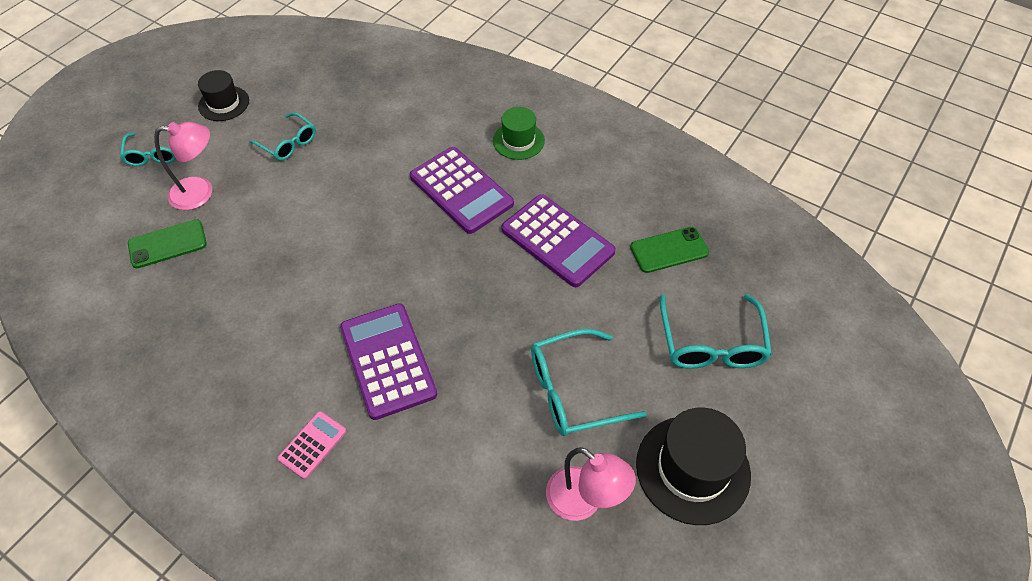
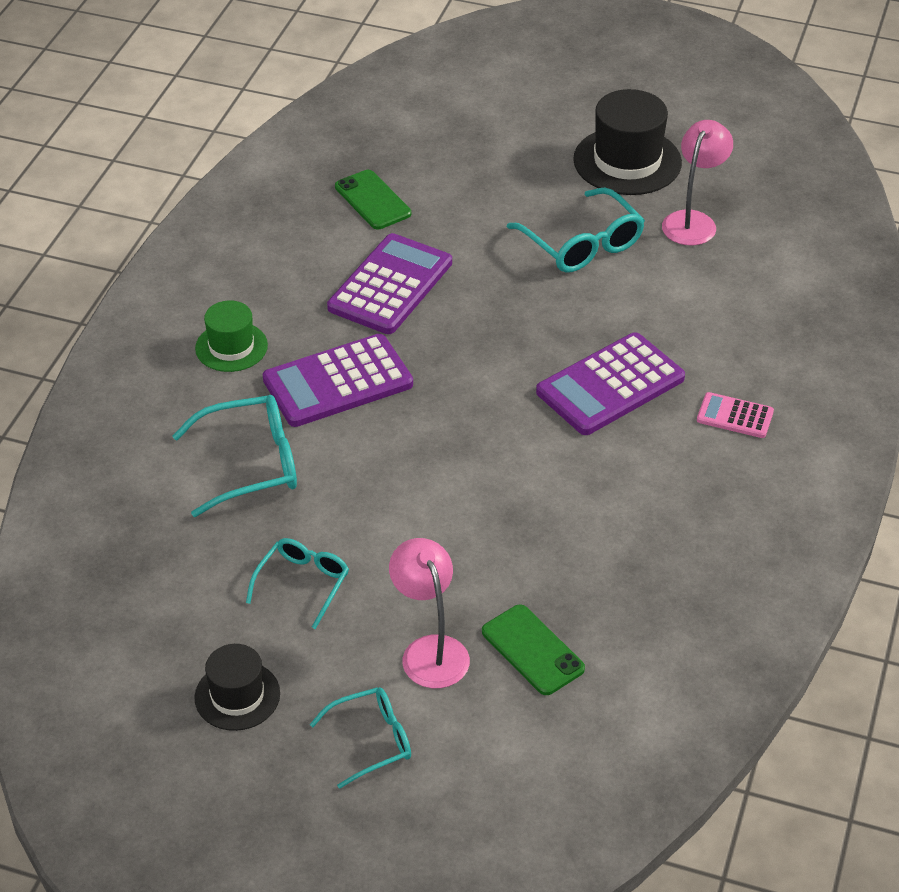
camera: 105 degrees left, 10 degrees down
purple calculator [410,147,514,234] -> purple calculator turned 150 degrees counterclockwise [263,334,413,427]
turquoise glasses [660,294,772,369] -> turquoise glasses moved to [172,395,297,517]

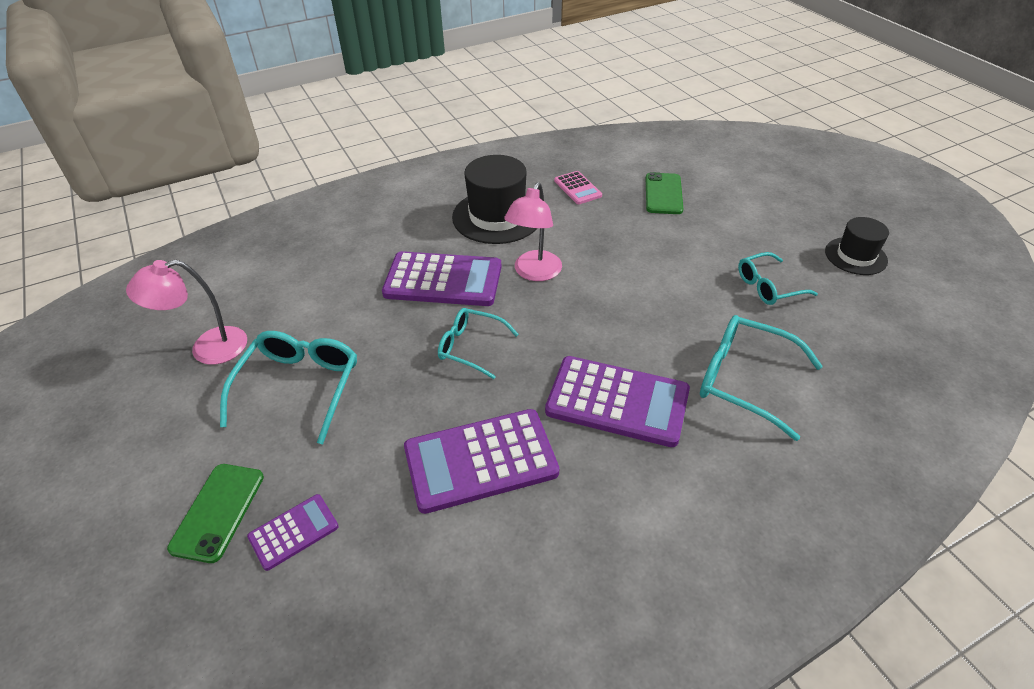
camera: 135 degrees left, 0 degrees up
green hat [195,300,268,372] -> none
turquoise glasses [310,687,411,789] -> turquoise glasses moved to [438,308,519,379]
green phone [335,170,411,229] -> green phone moved to [167,464,264,563]
pink lamp [389,538,470,688] -> pink lamp moved to [504,182,562,281]
black hat [573,89,682,195] -> black hat moved to [452,155,537,244]
pink calculator [697,392,774,438] -> pink calculator moved to [554,171,602,204]
none -> purple calculator [247,494,338,571]

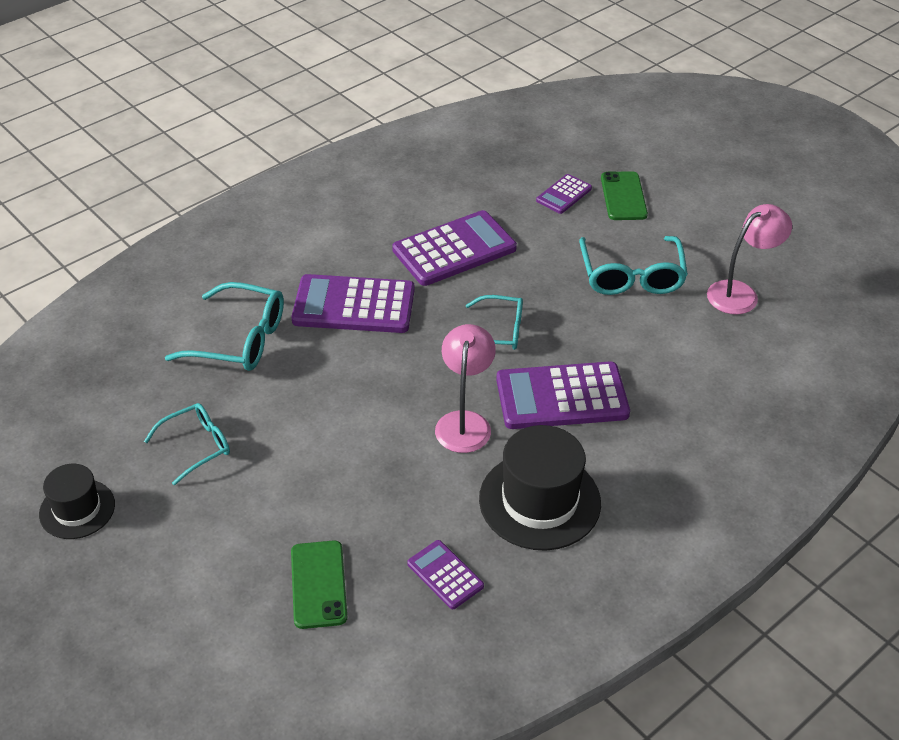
camera: 165 degrees right, 0 degrees up
pink calculator [554,171,602,204] -> purple calculator [407,540,484,609]

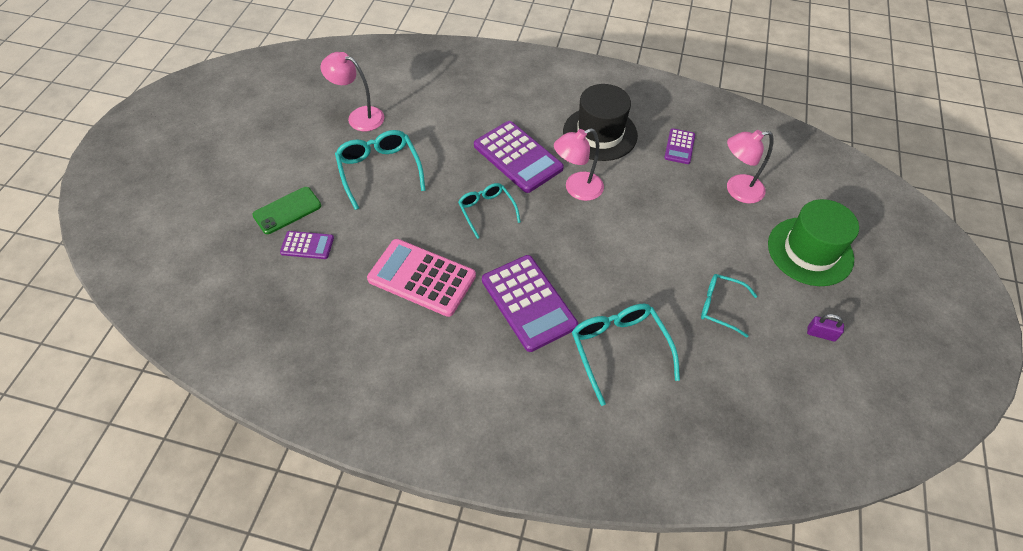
camera: 125 degrees left, 10 degrees up
black hat [39,464,115,539] -> purple padlock [807,314,844,342]
green phone [291,540,347,629] -> pink lamp [727,130,773,204]
purple calculator [392,210,517,286] -> pink calculator [367,239,476,317]
turquoise glasses [579,236,688,295] -> turquoise glasses turned 75 degrees counterclockwise [335,130,426,210]
none -> green hat [768,199,859,286]

